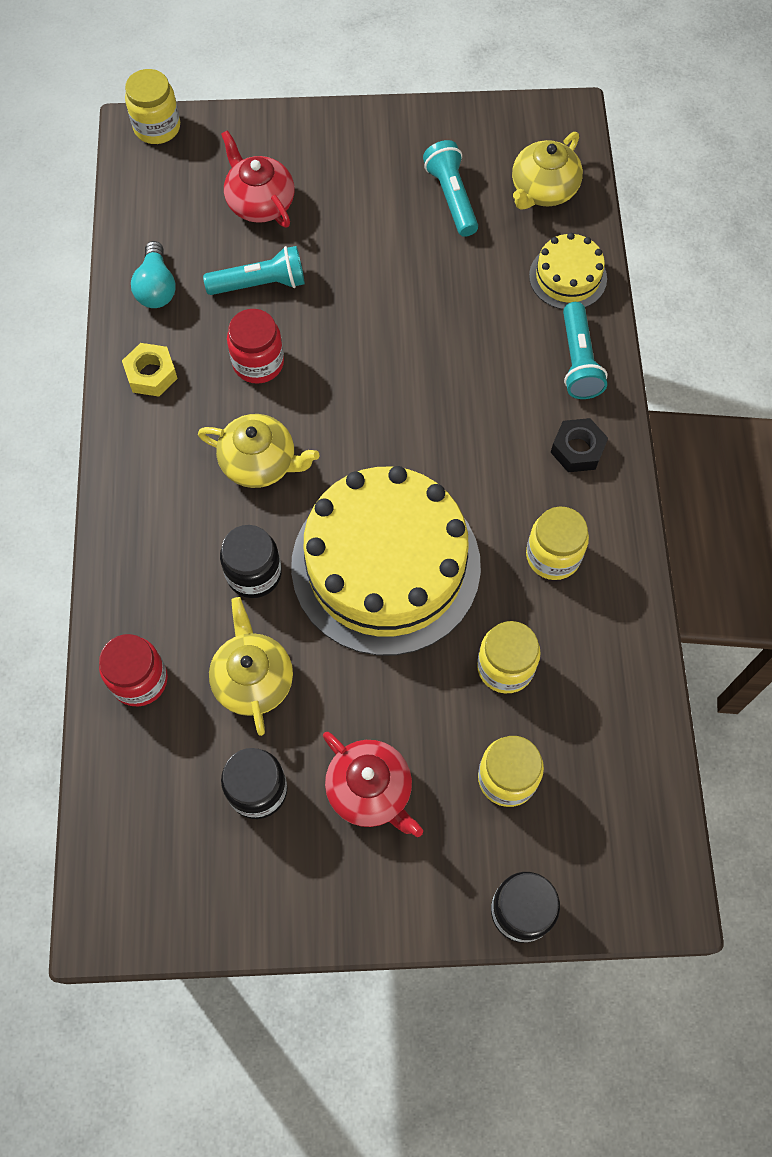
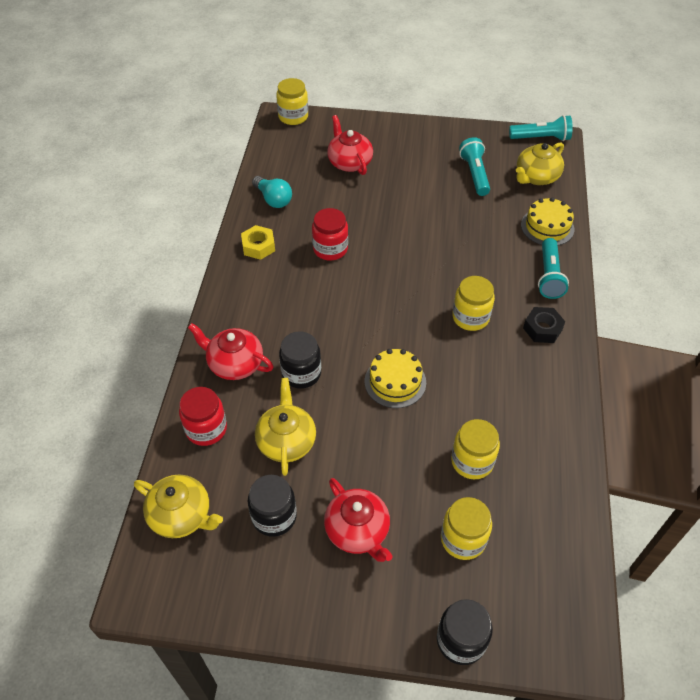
camera: 10 degrees right, 15 degrees down
turquoise light bulb [131,241,176,308] -> turquoise light bulb turned 45 degrees counterclockwise [252,176,292,208]
yellow teapot [198,414,319,488] -> yellow teapot moved to [134,475,223,538]
turquoise flashlight [203,246,305,295] -> turquoise flashlight moved to [509,115,573,141]
yellow cake [291,466,481,656] -> yellow cake [364,349,426,408], size x0.45
yellow jar [526,506,589,580] -> yellow jar moved to [452,276,495,331]
none -> red teapot [188,323,273,380]

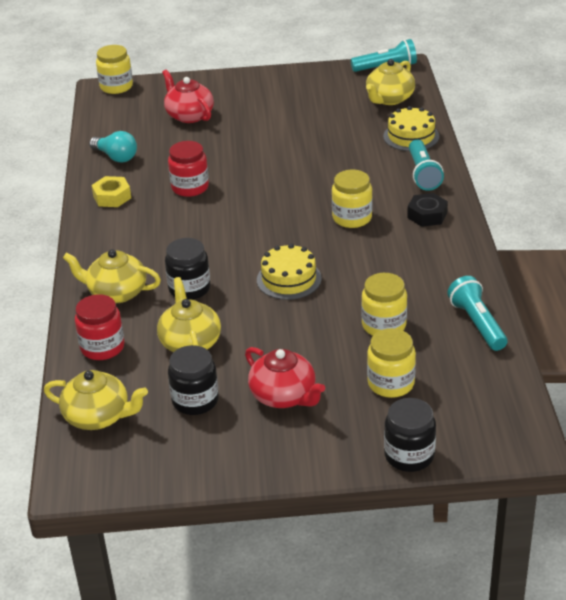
camera: 10 degrees left, 15 degrees down
red teapot [188,323,273,380] -> yellow teapot [63,249,161,303]
turquoise flashlight [459,137,490,196] -> turquoise flashlight moved to [447,276,507,351]

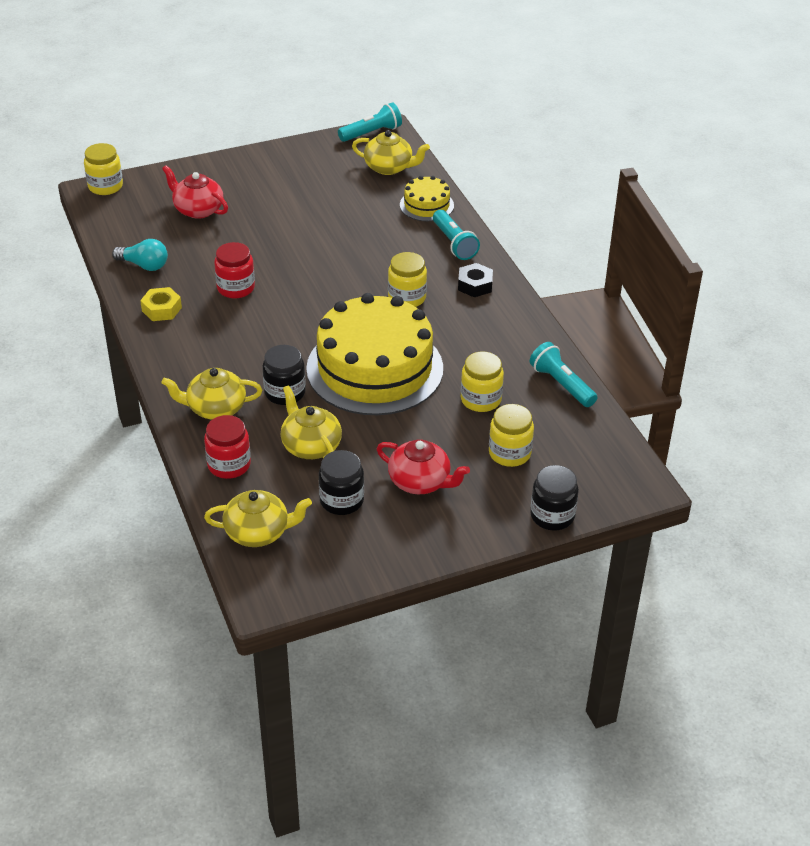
camera: 20 degrees left, 5 degrees up
yellow cake [257,244,322,300] -> yellow cake [306,293,443,415], size x2.20
yellow teapot [366,59,415,105] -> yellow teapot turned 90 degrees counterclockwise [352,130,430,175]

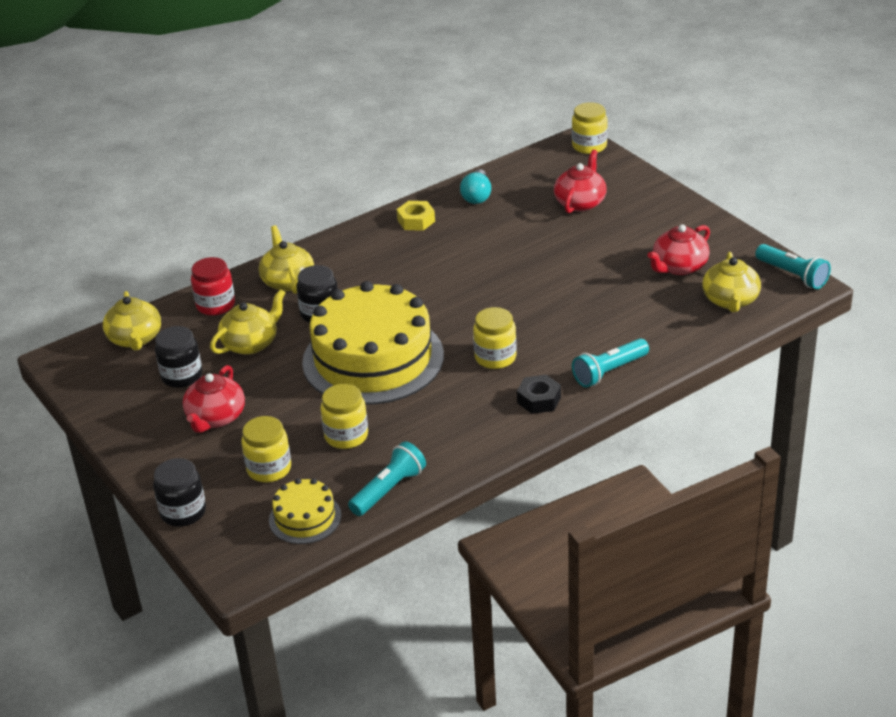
camera: 80 degrees right, 5 degrees down
red jar [214,242,255,298] -> none
yellow cake [400,176,454,221] -> yellow cake moved to [269,478,341,544]
none -> red teapot [647,224,710,275]

